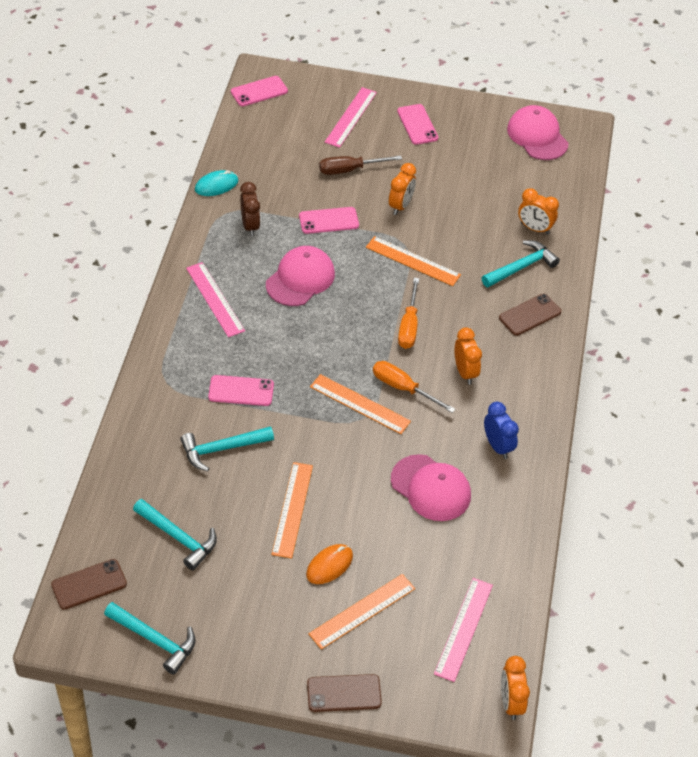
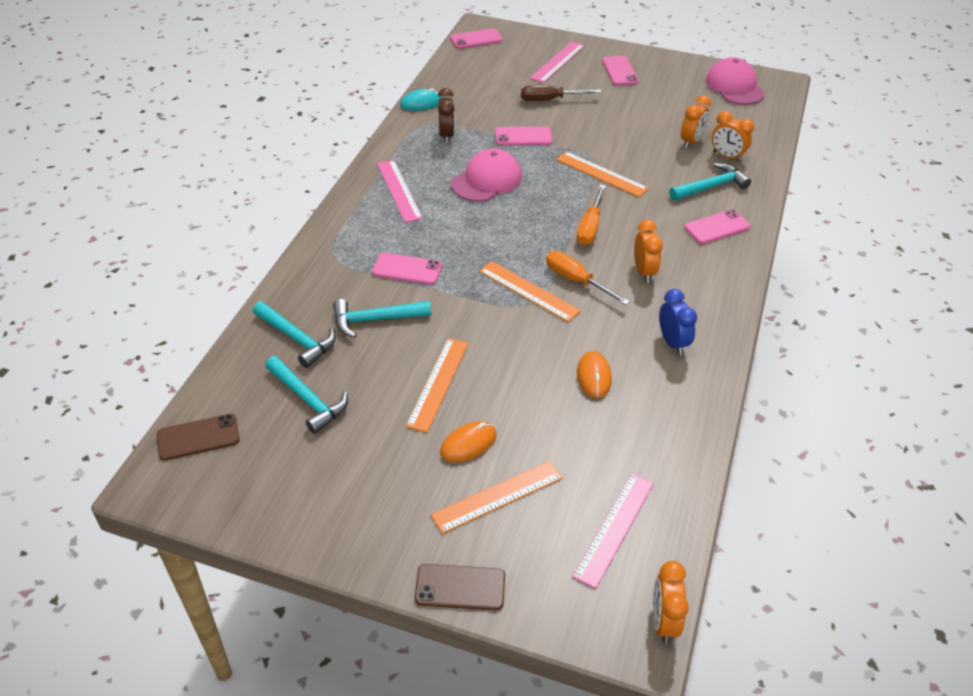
camera: 10 degrees right, 5 degrees down
turquoise hammer [104,602,196,675] -> turquoise hammer moved to [253,301,335,368]
orange clock [389,163,416,215] -> orange clock moved to [681,95,711,148]
pink cap [391,454,471,521] -> orange mouse [577,351,612,398]
brown phone [499,294,561,336] -> pink phone [684,209,751,244]

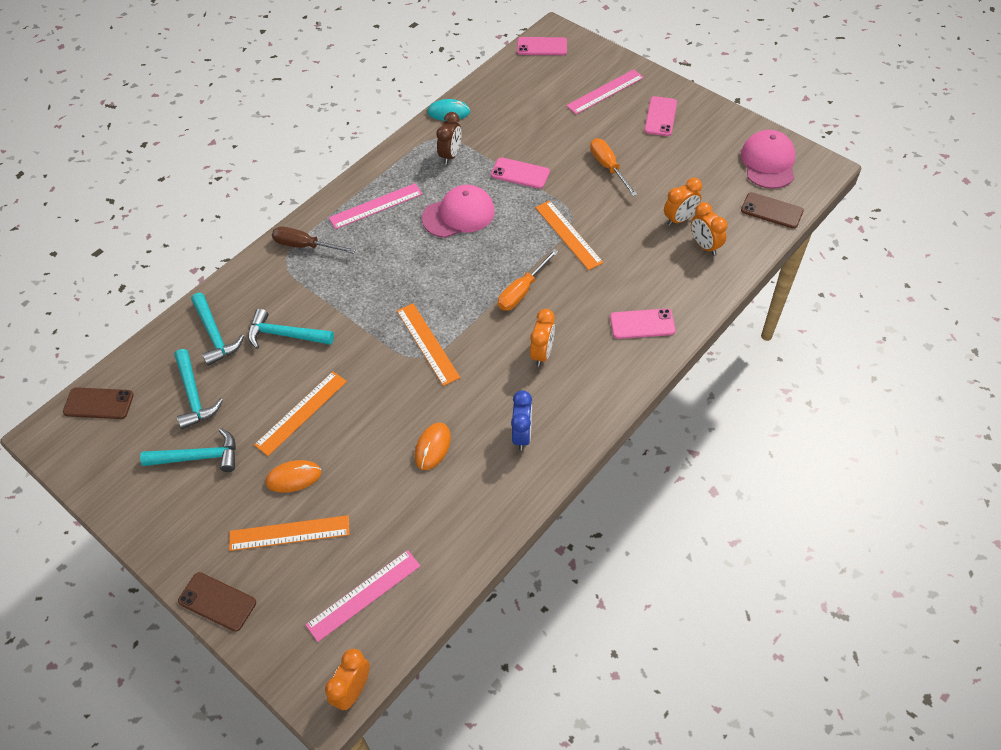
camera: 25 degrees right, 10 degrees up
pink phone [372,253,442,285] -> none
pink ruler [377,160,423,223] -> pink ruler turned 60 degrees clockwise [329,183,422,229]
brown screwdriver [521,85,601,101] -> brown screwdriver moved to [272,226,356,254]
orange screwdriver [546,251,630,305] -> orange screwdriver moved to [590,138,637,196]
turquoise hammer [669,163,751,200] -> turquoise hammer moved to [140,428,236,472]
none -> brown phone [741,192,804,229]

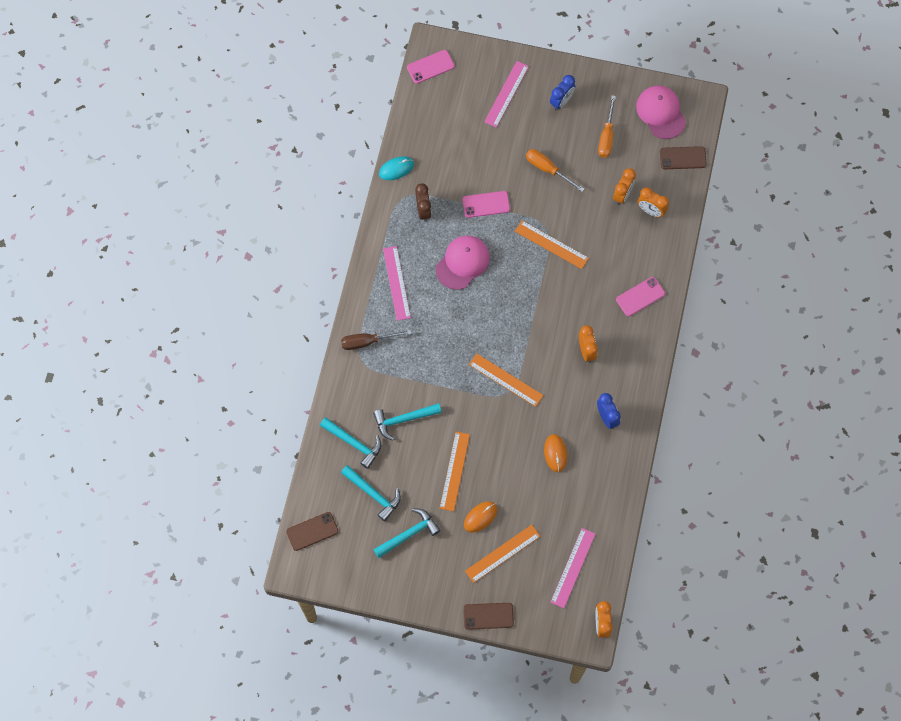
camera: 30 degrees left, 15 degrees up
pink ruler [329,183,422,229] -> pink ruler turned 45 degrees counterclockwise [383,246,411,321]
orange screwdriver [498,249,558,311] -> orange screwdriver moved to [598,95,616,158]
pink phone [644,96,677,136] -> blue clock [550,75,575,110]

